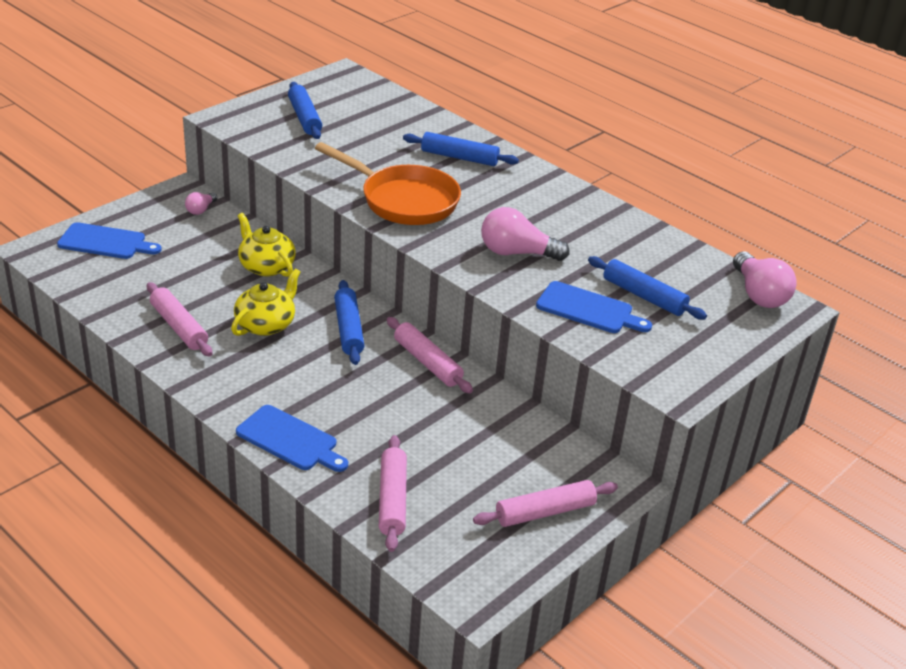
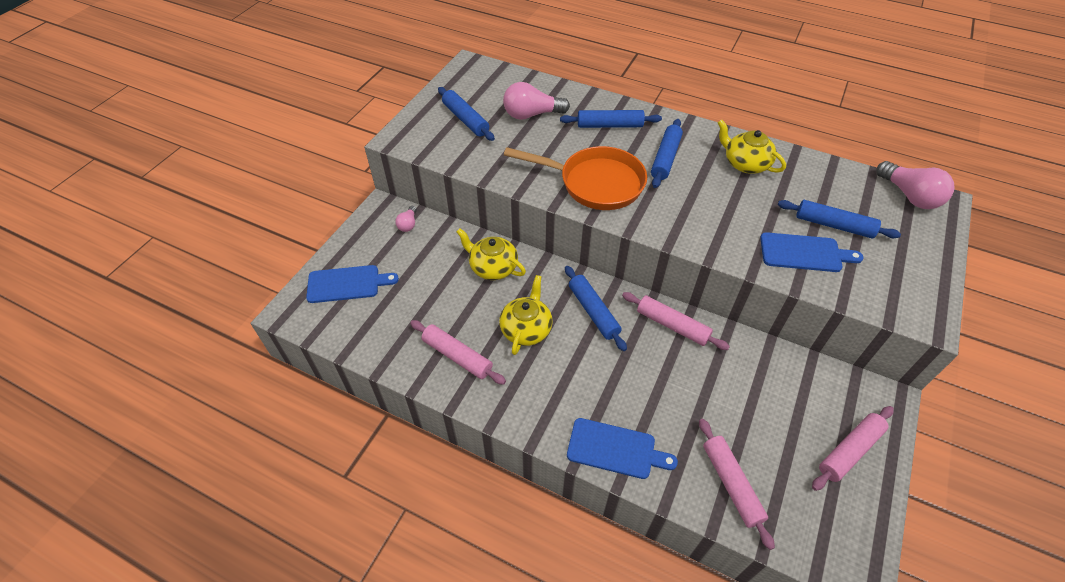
camera: 15 degrees left, 15 degrees up
pink light bulb [481,207,570,261] -> pink light bulb moved to [503,82,570,120]
none -> blue rolling pin [651,119,683,188]
none -> yellow teapot [718,120,786,174]

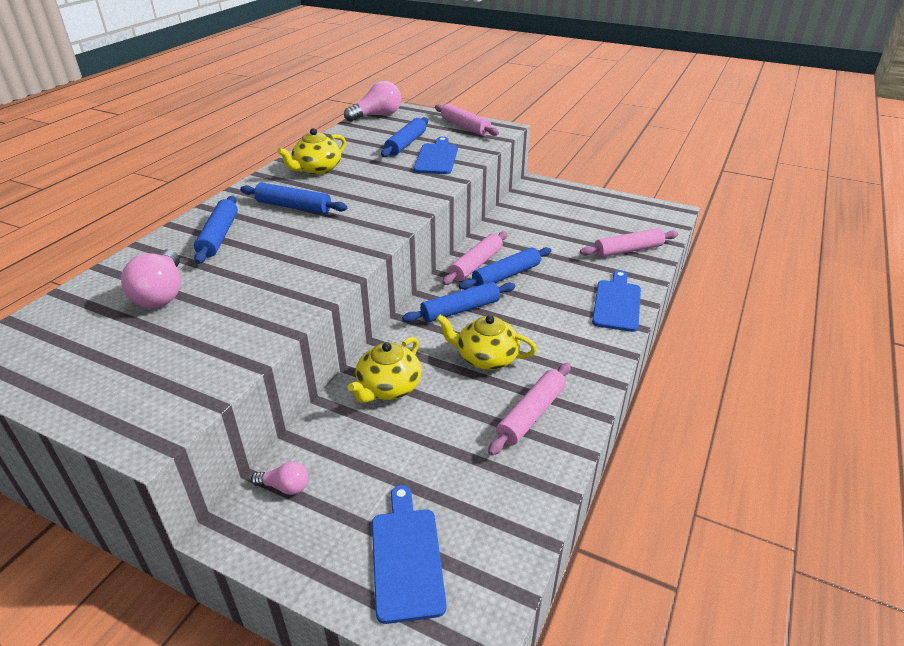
camera: 90 degrees left, 15 degrees down
blue rolling pin [438,87,495,141] -> blue rolling pin moved to [459,247,552,290]
orange pan [504,146,647,210] -> none
pink rolling pin [812,406,894,491] -> pink rolling pin moved to [435,104,499,136]

